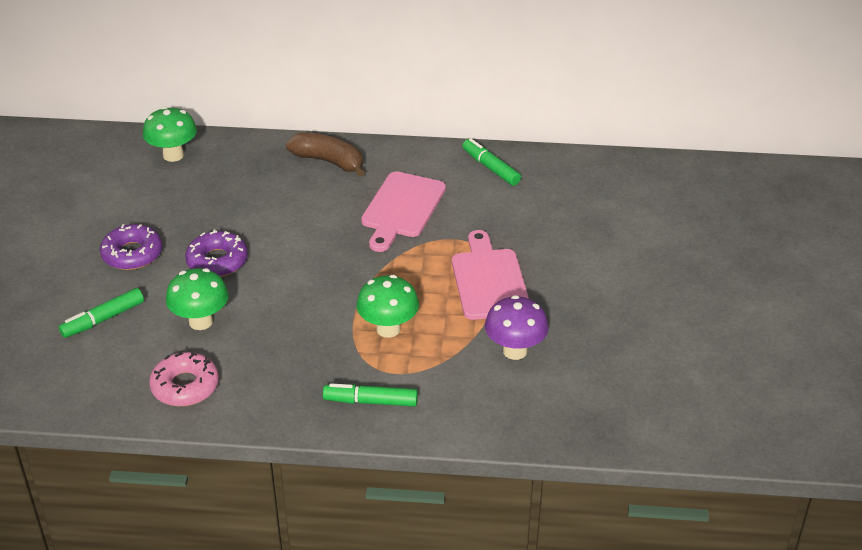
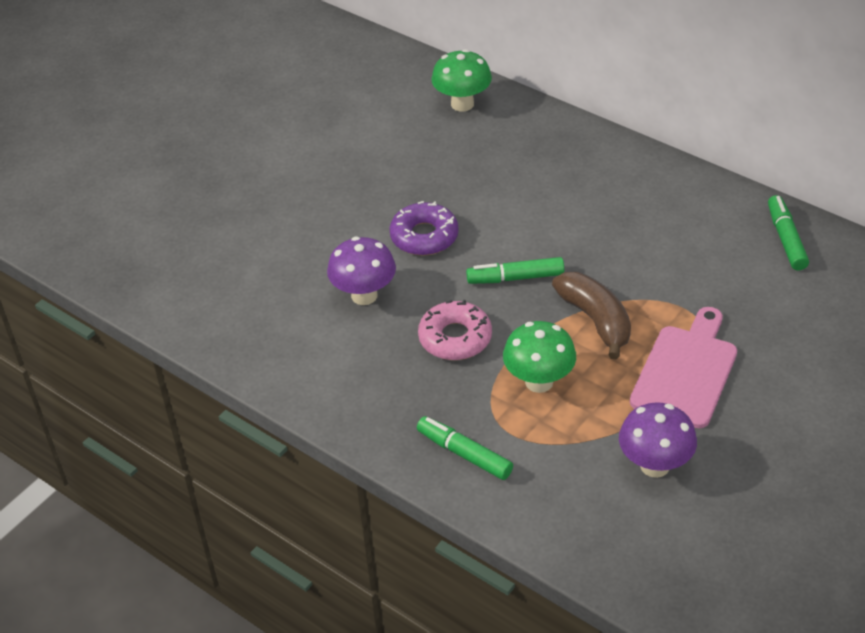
camera: 35 degrees right, 5 degrees up
green marker [59,288,144,338] -> green marker moved to [466,257,565,284]
purple donut [100,224,162,270] -> none
pink donut [149,351,219,406] -> pink donut moved to [418,300,492,360]
green mushroom [166,268,229,330] -> purple mushroom [327,237,396,305]
brown banana [286,132,365,177] -> brown banana moved to [552,272,631,359]
pink cutting board [361,171,446,252] -> none

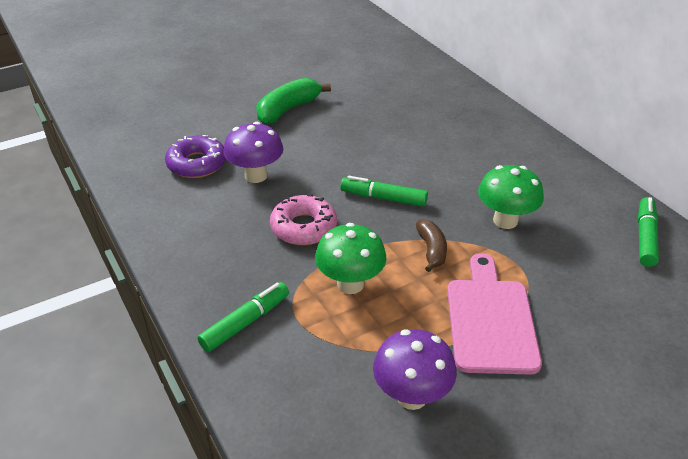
camera: 20 degrees right, 5 degrees down
purple donut [389,201,459,256] -> purple donut moved to [165,135,226,178]
green marker [417,416,513,480] -> green marker turned 75 degrees clockwise [197,282,289,352]
green mushroom [431,49,492,112] -> green mushroom moved to [478,165,544,229]
brown banana [552,272,631,359] -> brown banana [416,219,447,272], size x0.62
pink cutting board [630,307,737,429] -> pink cutting board turned 45 degrees counterclockwise [447,253,542,375]
none -> green banana [256,78,331,124]

